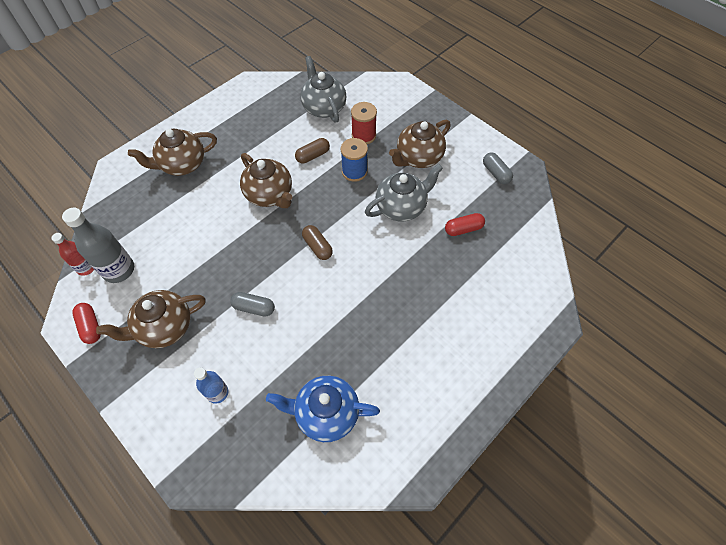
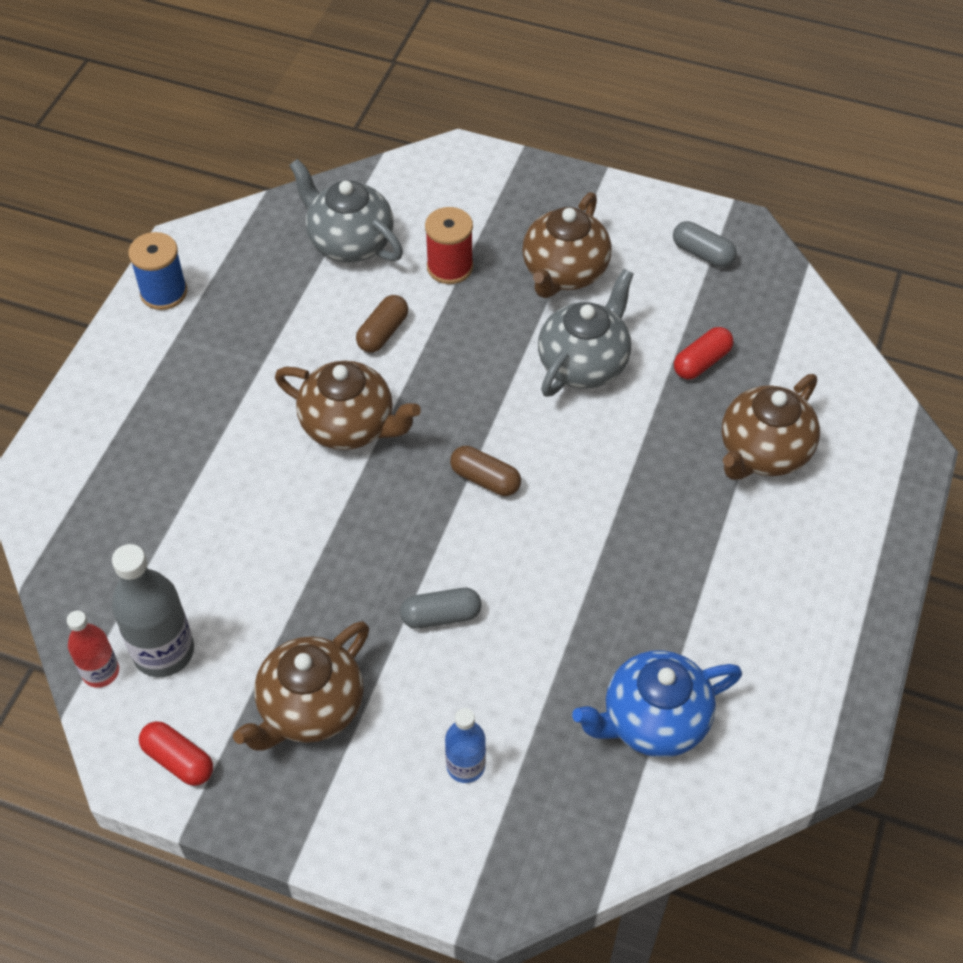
camera: 25 degrees left, 5 degrees down
brown teapot [128,129,217,176] -> brown teapot moved to [722,374,820,480]
blue spool [341,138,368,182] -> blue spool moved to [128,232,187,310]

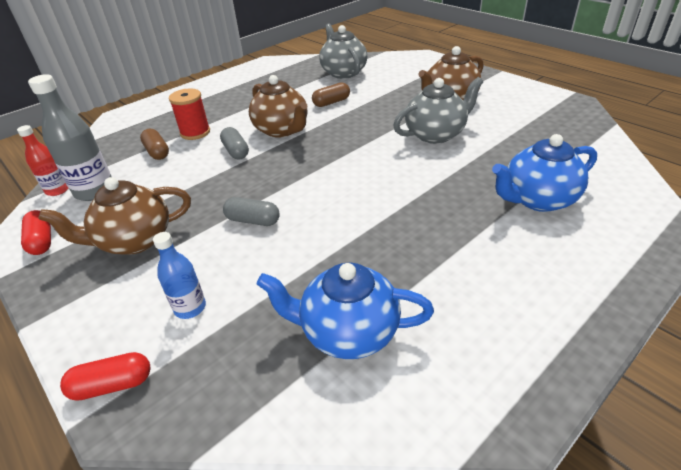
camera: 30 degrees right, 15 degrees down
blue spool [128,232,187,310] -> none
red spool [425,207,473,284] -> red spool moved to [169,88,210,140]
brown capsule [450,446,521,496] -> brown capsule moved to [140,129,169,160]
grey capsule [673,221,737,267] -> grey capsule moved to [220,127,249,159]
red capsule [674,327,733,379] -> red capsule moved to [60,352,150,401]
brown teapot [722,374,820,480] -> blue teapot [492,134,597,212]

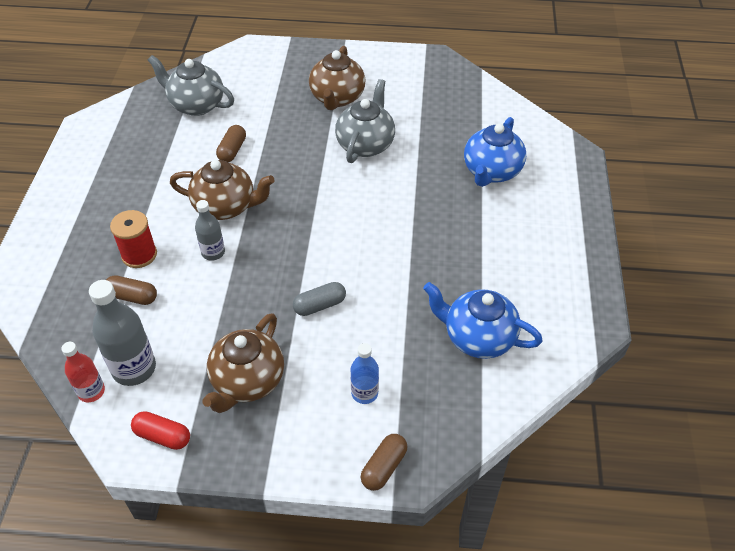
camera: 45 degrees left, 10 degrees up
red capsule [60,352,150,401] -> brown capsule [361,434,407,491]
grey capsule [220,127,249,159] -> grey bottle [195,200,225,261]
blue teapot [256,262,434,359] -> blue teapot turned 60 degrees clockwise [423,282,542,359]

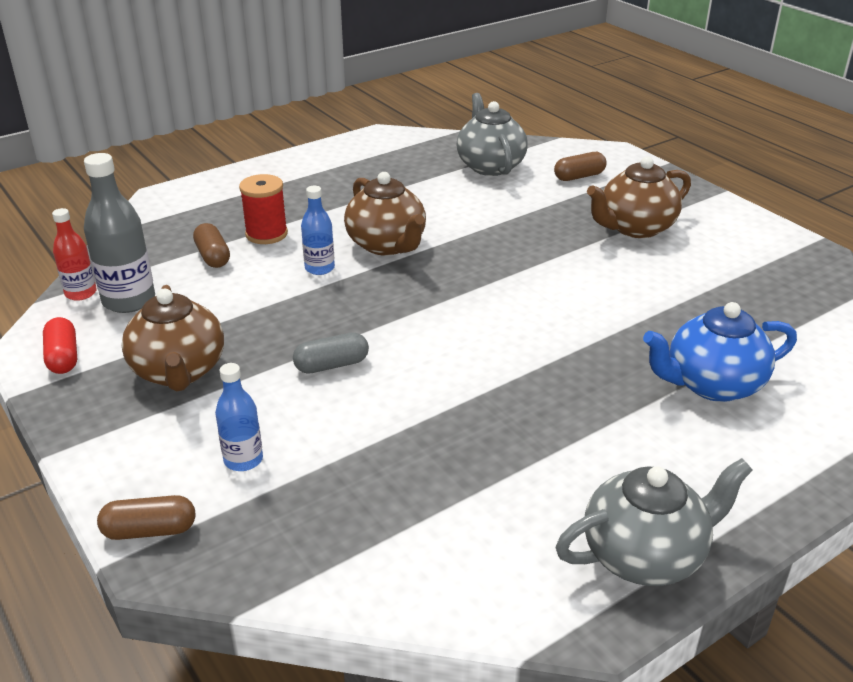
camera: 50 degrees right, 15 degrees down
grey bottle [195,200,225,261] -> blue bottle [301,186,335,275]
brown teapot [202,313,284,413] -> brown teapot turned 90 degrees counterclockwise [122,285,224,391]
brown capsule [216,125,246,162] -> brown capsule moved to [554,152,607,181]
grey capsule [293,282,346,316] -> grey capsule turned 45 degrees counterclockwise [293,332,369,374]
grey teapot [335,79,395,163] -> grey teapot moved to [556,458,753,586]
blue teapot [423,282,542,359] -> none

